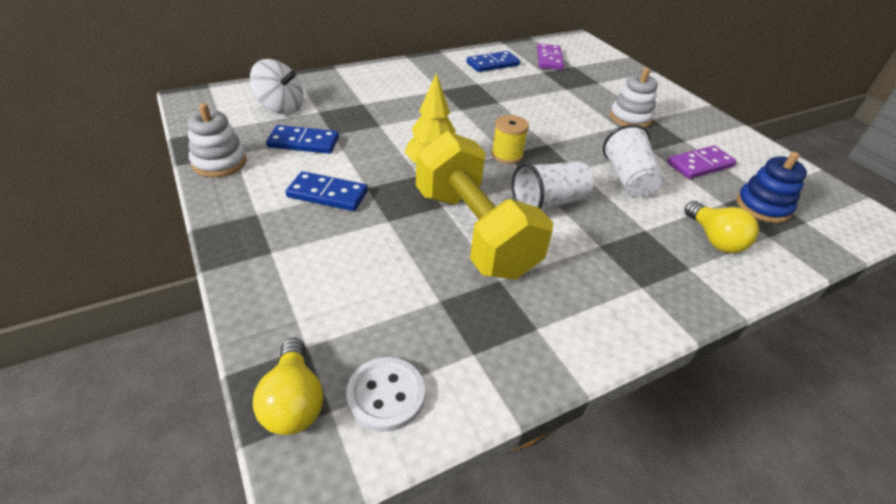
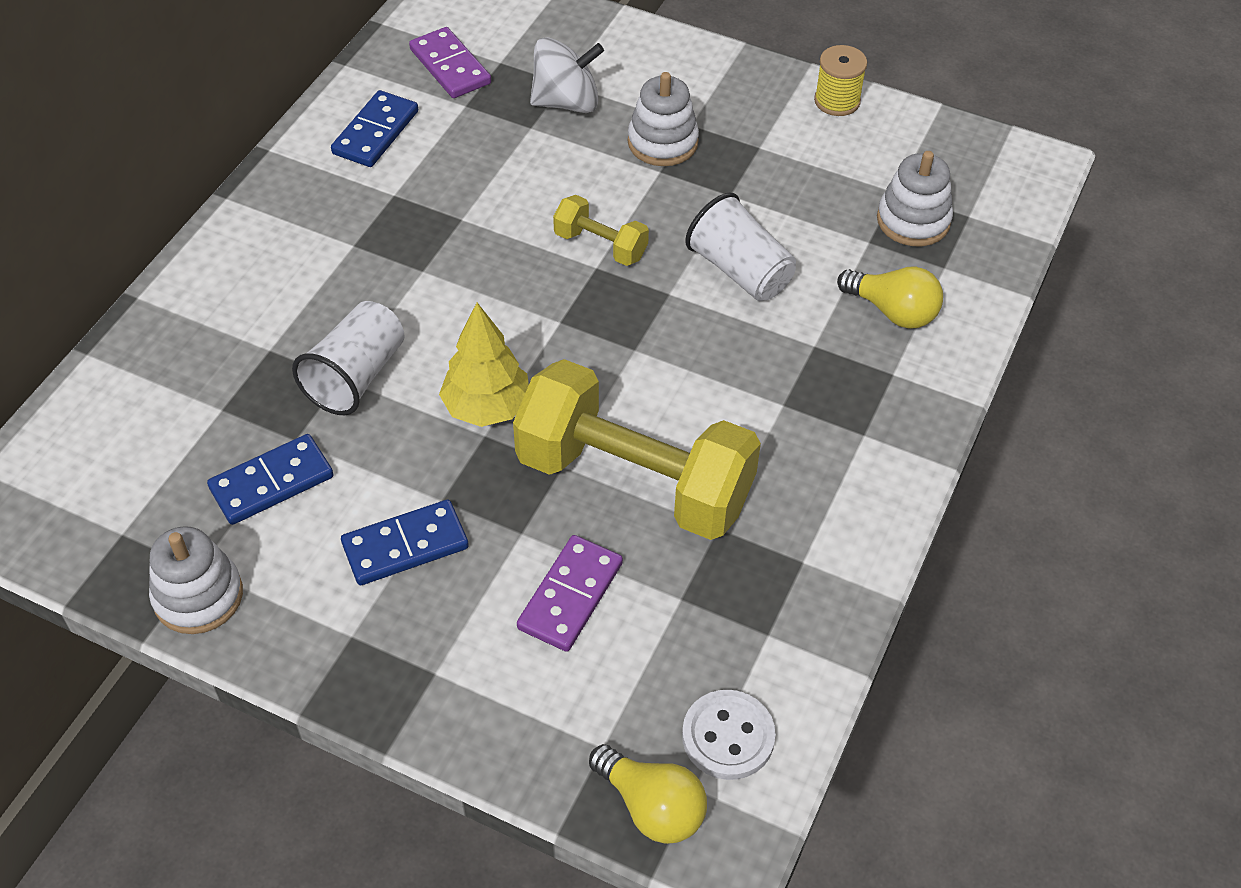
camera: 35 degrees left, 10 degrees up
white spinning top [250,59,303,114] -> white spinning top moved to [530,37,604,113]
yellow spool [491,115,529,164] -> yellow spool moved to [814,45,867,116]
white cup [512,161,594,210] -> white cup moved to [292,301,405,415]
purple domino [667,146,737,179] -> purple domino moved to [517,535,623,652]
blue stacking toy [737,152,807,223] -> white stacking toy [877,151,953,246]
none -> yellow dumbbell [553,195,649,266]

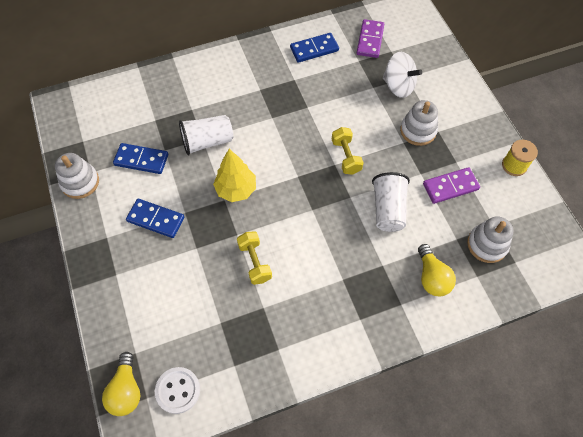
camera: 45 degrees right, 10 degrees up
yellow dumbbell [513,359,761,540] -> yellow dumbbell [237,231,272,285], size x0.45
purple domino [517,535,623,652] -> purple domino moved to [423,167,480,204]

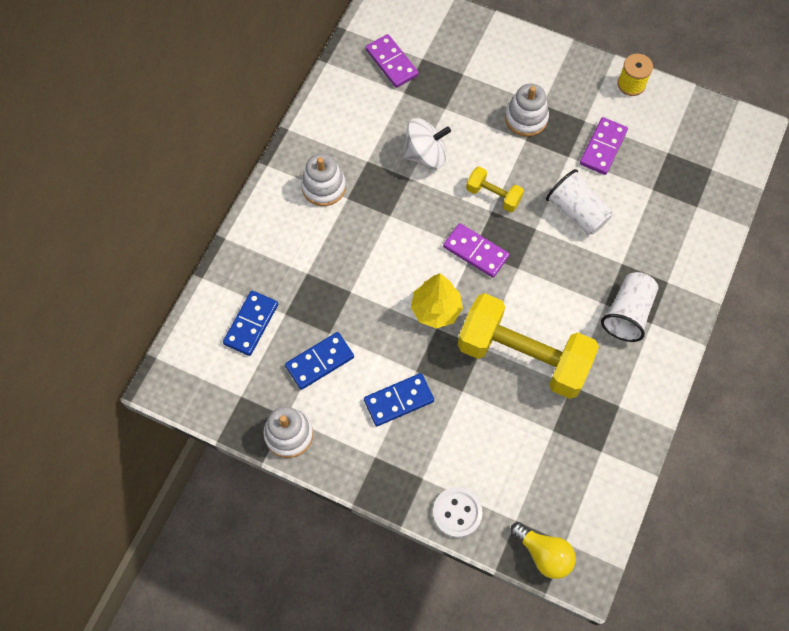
camera: 45 degrees left, 5 degrees up
white button [155,367,200,414] -> white button moved to [433,487,482,538]
white cup [179,115,233,155] -> white cup moved to [601,272,658,342]
yellow dumbbell [237,231,272,285] -> yellow dumbbell [458,293,599,399], size x2.22
blue domino [290,33,339,63] -> blue domino moved to [223,291,278,356]
white spinning top [383,52,422,98] -> white spinning top moved to [403,118,451,169]
yellow light bulb [418,244,456,296] -> none
white stacking toy [467,216,513,263] -> white stacking toy moved to [301,153,346,206]
none -> purple domino [443,223,509,278]

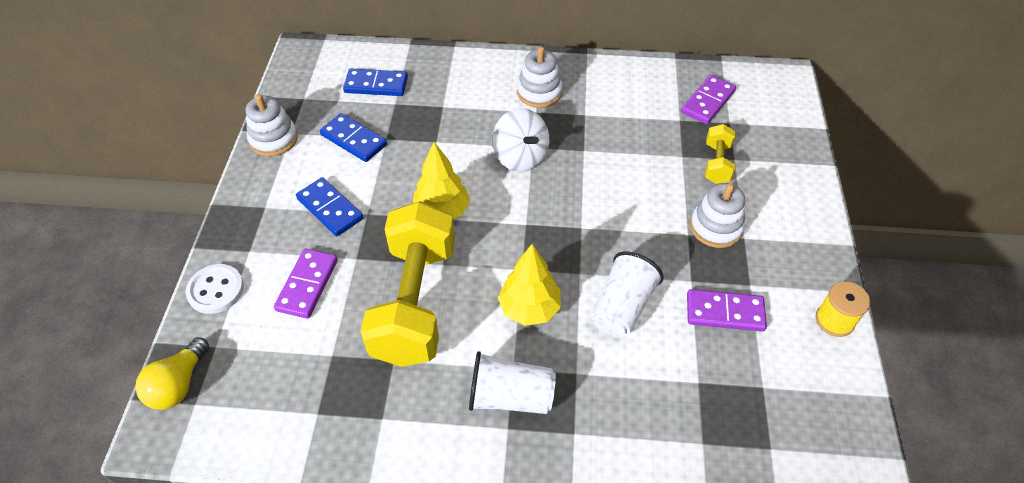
camera: 70 degrees right, 15 degrees down
white spinning top [403,118,451,169] -> white spinning top moved to [492,108,550,172]
purple domino [443,223,509,278] -> purple domino moved to [274,248,338,319]
yellow dumbbell [466,166,524,212] -> yellow dumbbell moved to [705,124,735,184]
none -> yellow tree [498,244,561,326]

